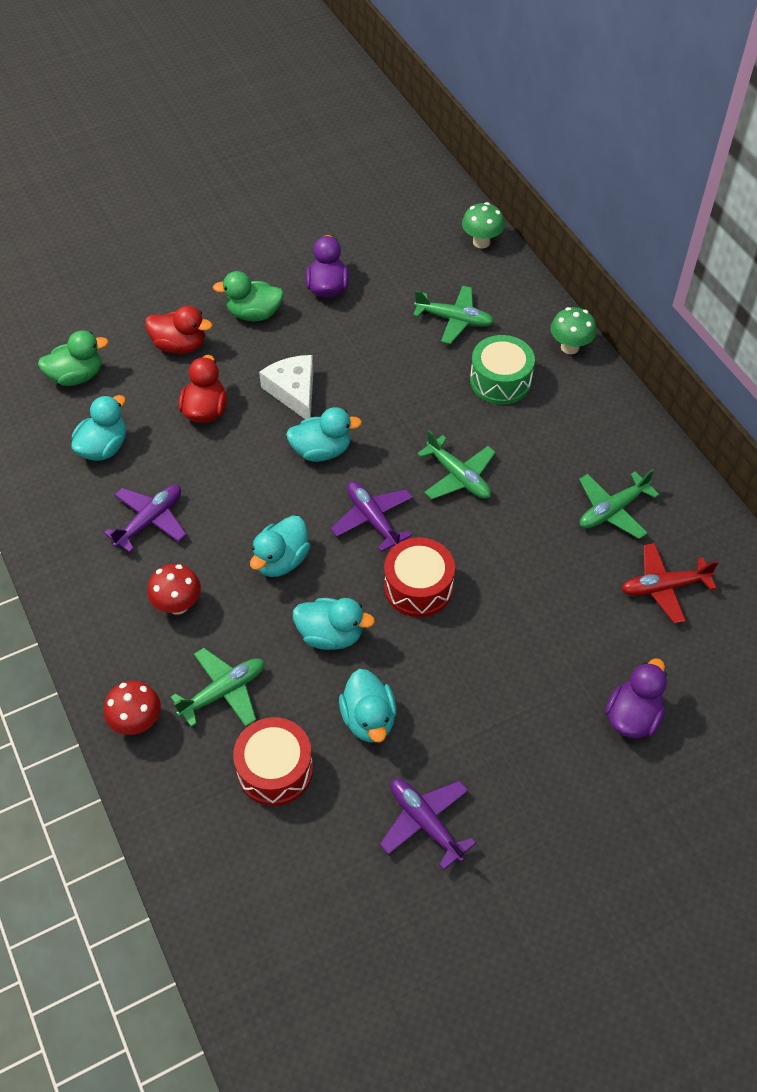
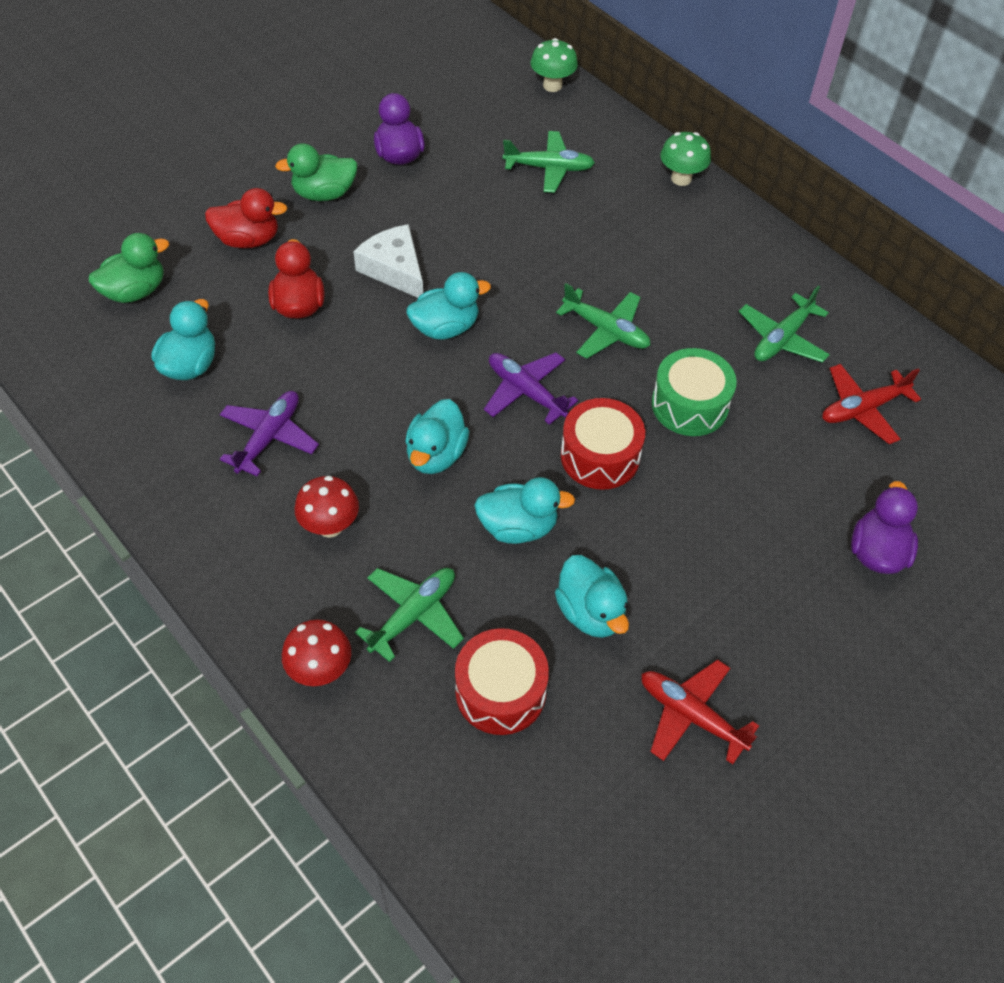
camera: 15 degrees left, 0 degrees up
purple plane [380,778,476,870] -> red plane [641,660,759,764]
green drum [470,335,535,404] -> green drum moved to [652,348,737,436]

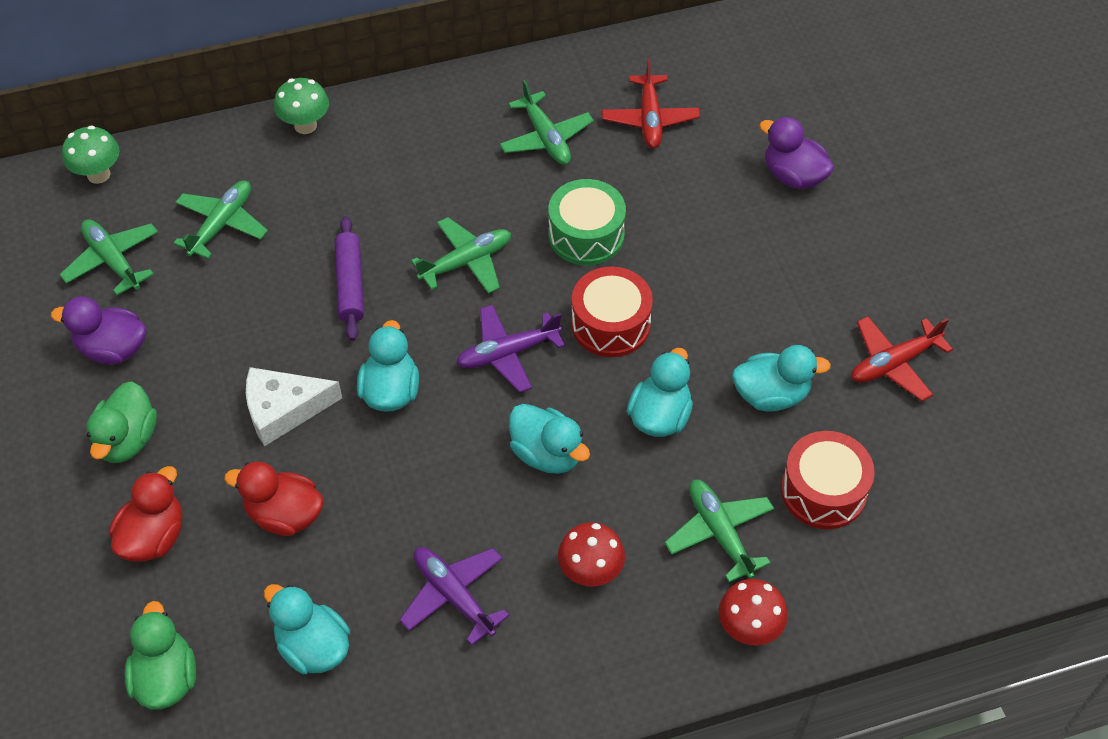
camera: 65 degrees left, 0 degrees up
none -> green plane [59,219,158,295]
none -> purple rolling pin [335,216,364,341]

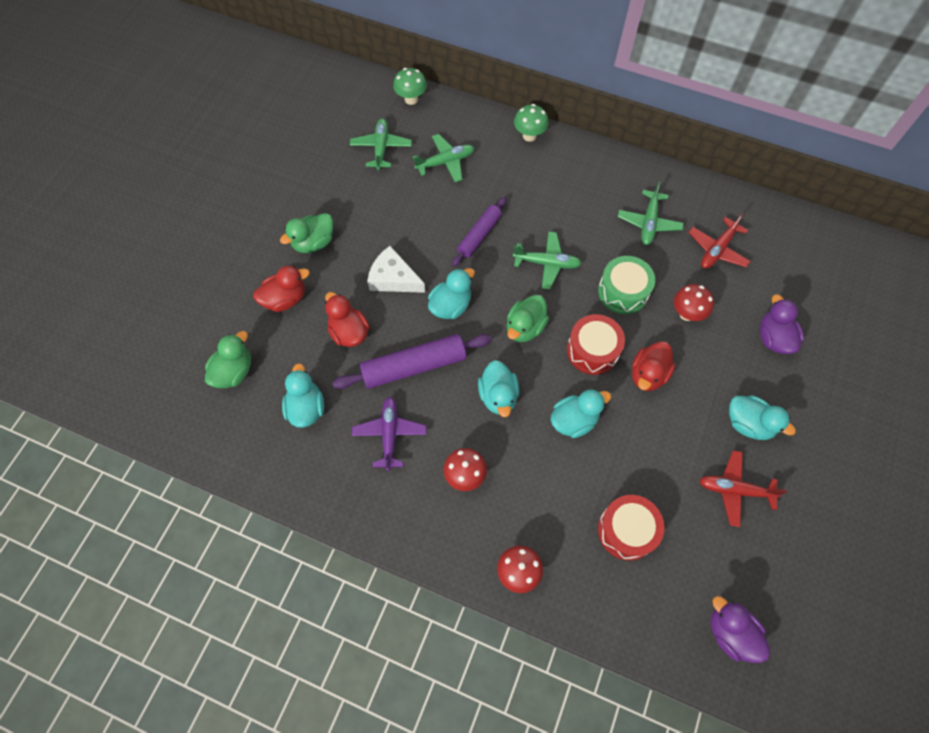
camera: 40 degrees right, 10 degrees up
purple duck [51,297,147,365] -> purple duck moved to [711,596,770,663]
purple plane [456,305,565,393] -> green duck [507,295,549,342]
green plane [665,480,774,582] -> none
turquoise duck [732,345,831,412] -> turquoise duck moved to [729,395,796,440]
none -> purple rolling pin [332,334,492,389]
none -> red duck [632,341,676,391]
none -> red mushroom [674,284,714,321]

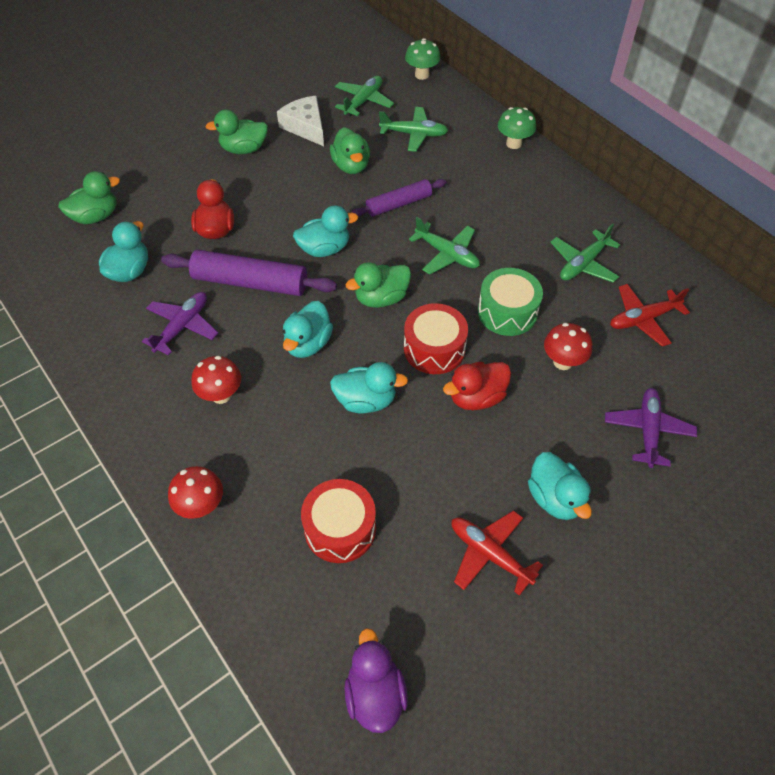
camera: 30 degrees right, 10 degrees down
red duck [253,265,310,312] -> none
white cheese [367,246,425,293] -> white cheese moved to [277,96,324,146]
purple duck [760,294,804,354] -> purple plane [605,388,697,468]
none -> green duck [330,127,370,174]

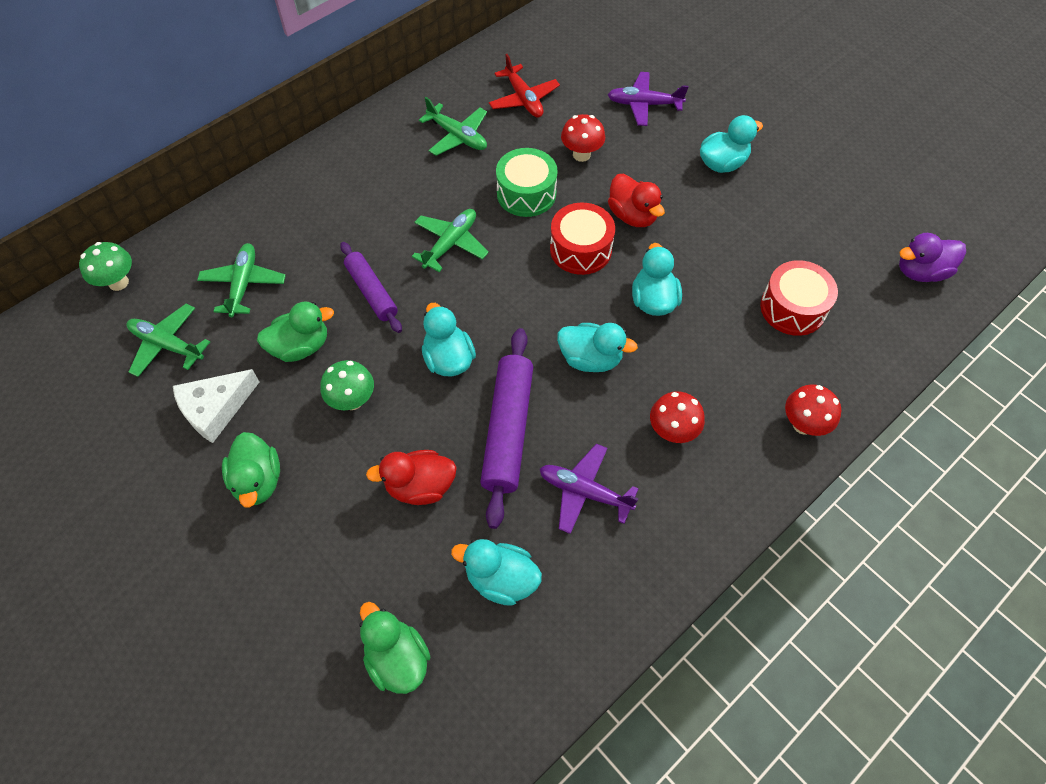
camera: 95 degrees left, 5 degrees up
green duck [345,262,411,308] -> none
red plane [452,511,543,596] -> none
green mushroom [498,107,536,149] -> green mushroom moved to [321,360,374,410]

